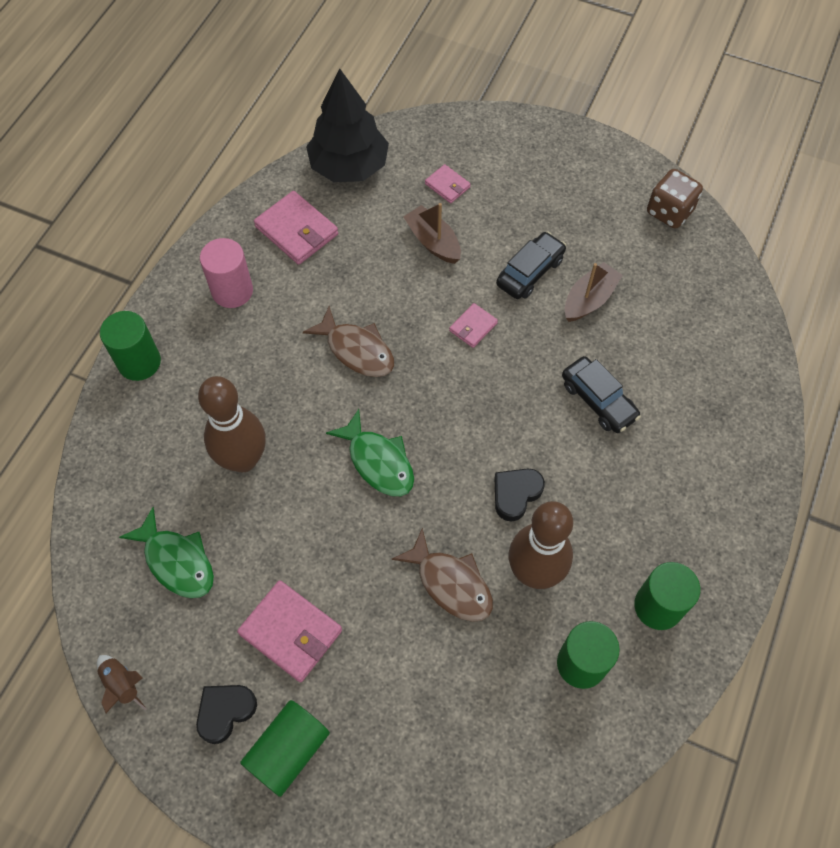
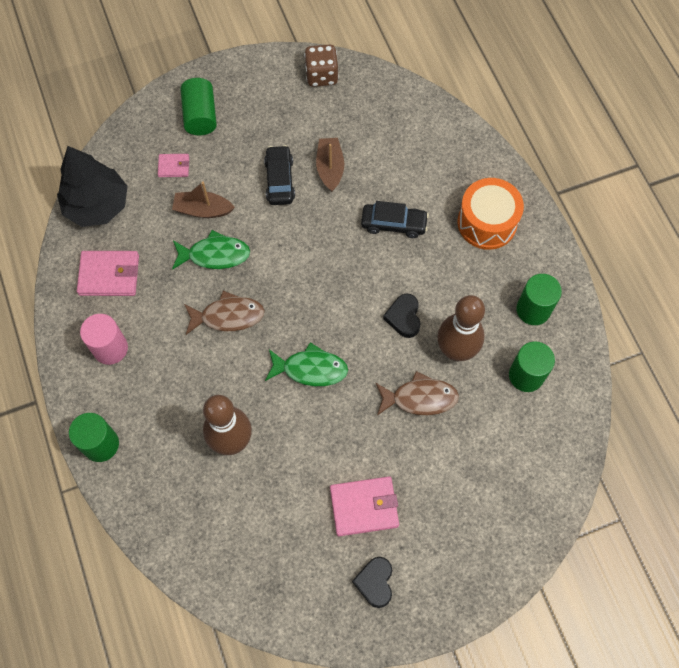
camera: 45 degrees left, 5 degrees up
brown rocket [97,655,147,713] -> none
green fish [119,507,214,598] -> green fish moved to [172,230,250,270]
green cylinder [240,700,330,797] -> green cylinder moved to [180,78,217,135]
pink wallet [449,303,498,348] -> none
none -> orange drum [458,178,524,250]

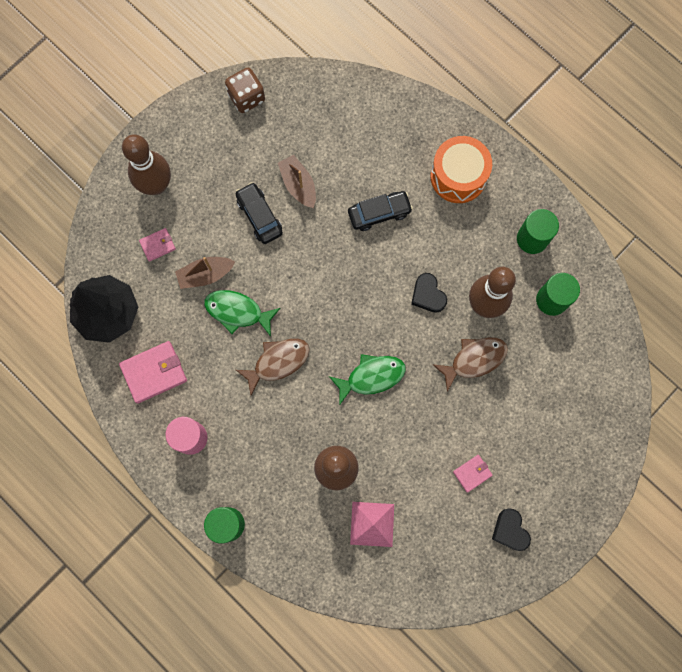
camera: 25 degrees left, 10 degrees up
green fish [172,230,250,270] -> green fish turned 135 degrees counterclockwise [204,290,280,337]
green cylinder [180,78,217,135] -> brown bowling pin [122,134,171,195]
pink wallet [330,476,399,536] -> pink wallet [453,455,493,492], size x0.55
none -> pink pyramid [350,502,394,547]

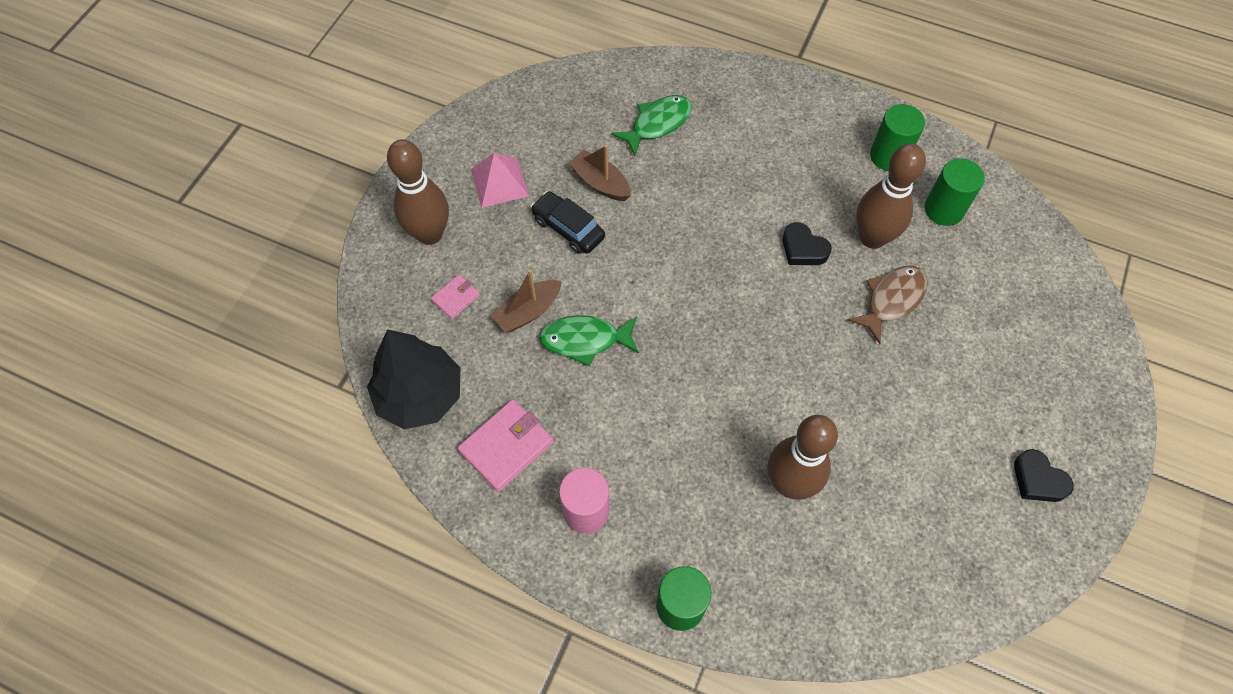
camera: 20 degrees left, 15 degrees down
brown dice [225,68,265,113] -> none
brown fish [236,338,310,395] -> none
green fish [329,354,406,406] -> green fish moved to [611,95,692,156]
black car [348,191,413,231] -> none
pink pyramid [350,502,394,547] -> pink pyramid moved to [471,153,529,208]
orange drum [430,136,492,203] -> none
pink wallet [453,455,493,492] -> none

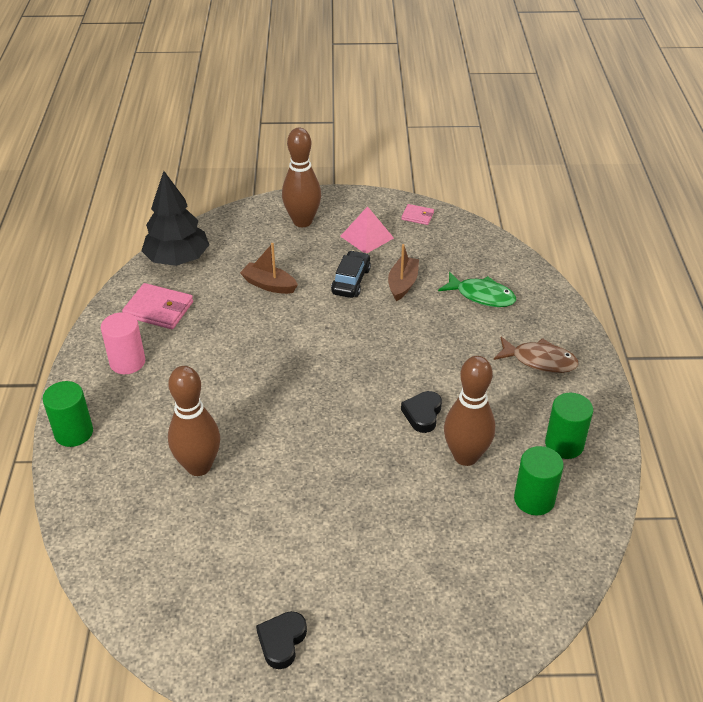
camera: 65 degrees right, 20 degrees down
pink wallet [431,274,480,319] -> pink wallet moved to [401,204,434,225]
green fish [539,315,639,367] -> none
brown fish [847,266,928,344] -> brown fish moved to [494,336,579,373]

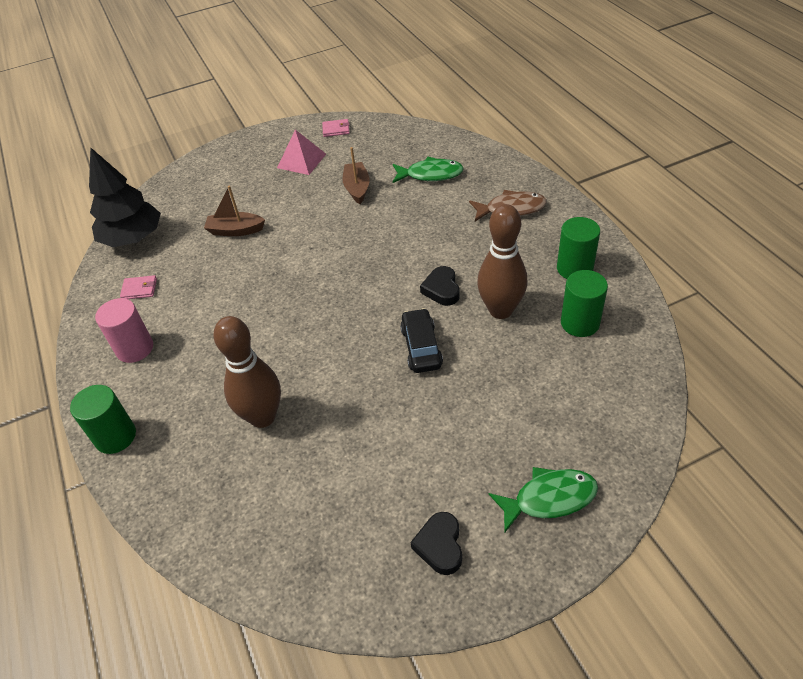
camera: 20 degrees left, 5 degrees up
pink wallet [122,283,193,329] -> pink wallet [120,275,157,299], size x0.55
brown bowling pin [282,128,321,227] -> none
black car [331,250,371,298] -> black car moved to [400,308,443,373]
none -> green fish [489,467,598,532]

